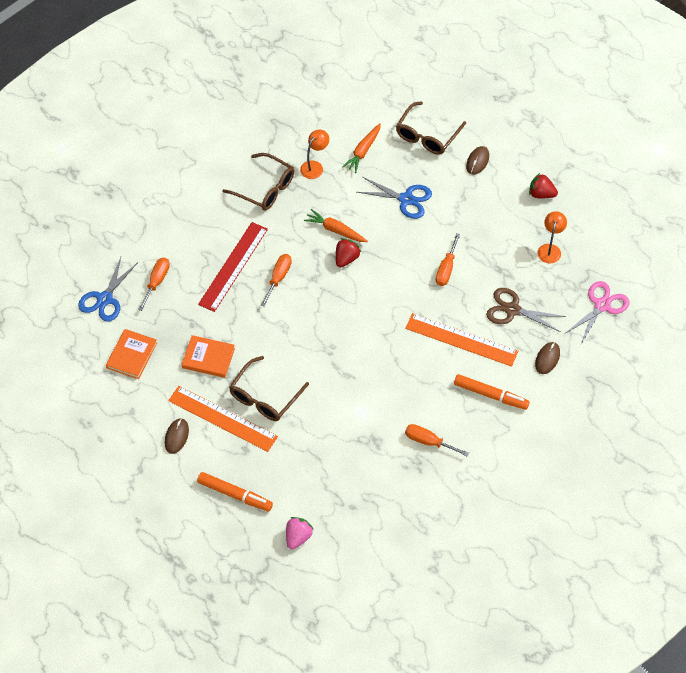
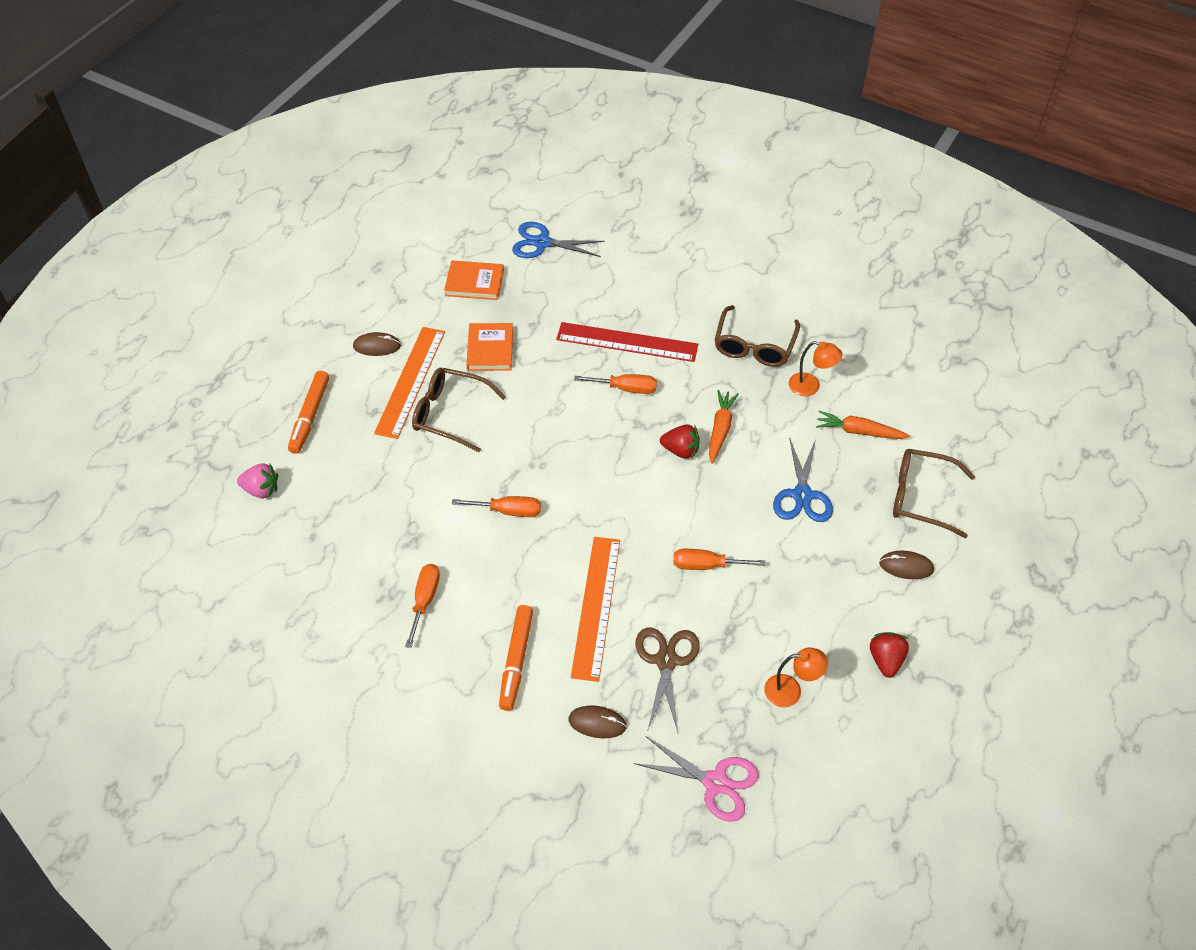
camera: 75 degrees right, 5 degrees down
orange screwdriver [138,258,170,311] -> orange screwdriver moved to [452,496,541,517]

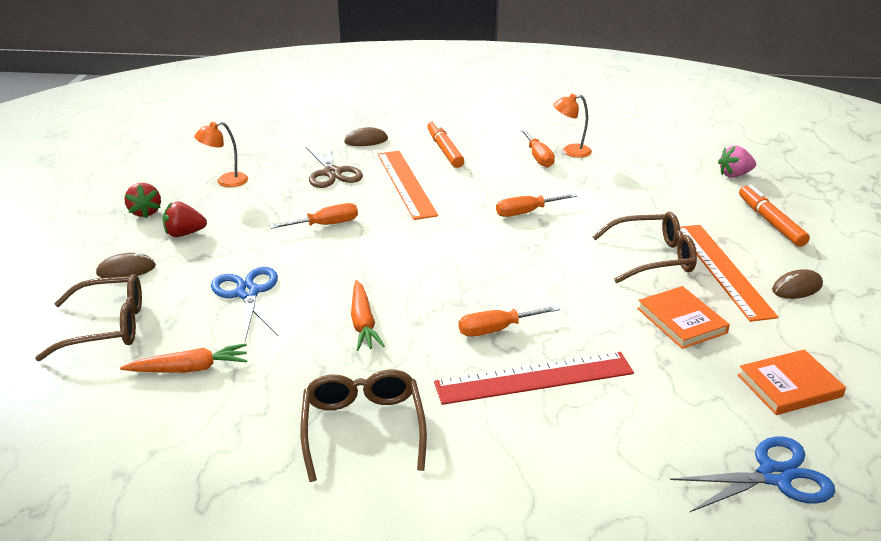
camera: 155 degrees right, 20 degrees down
pink scissors [634,736,759,822] -> none
red strawberry [660,424,700,459] -> red strawberry moved to [163,201,207,237]
orange lamp [789,341,842,396] -> orange lamp moved to [553,94,592,158]

